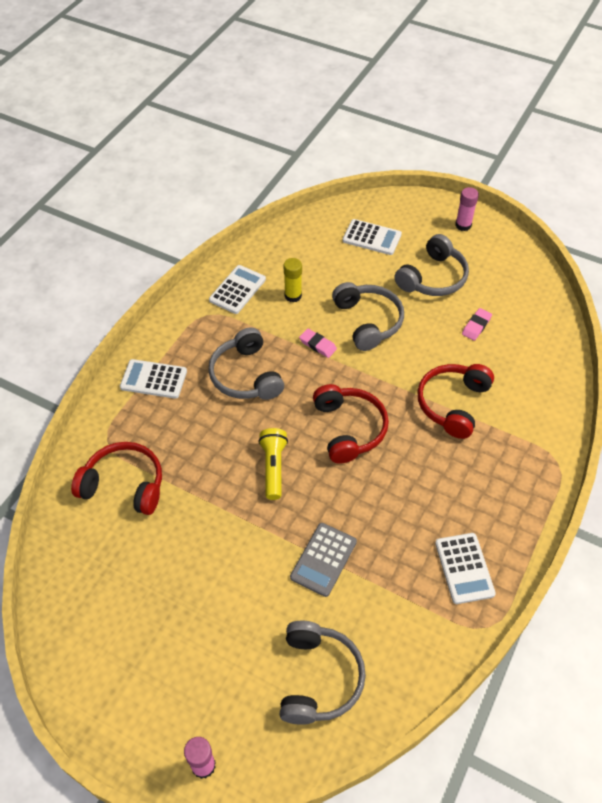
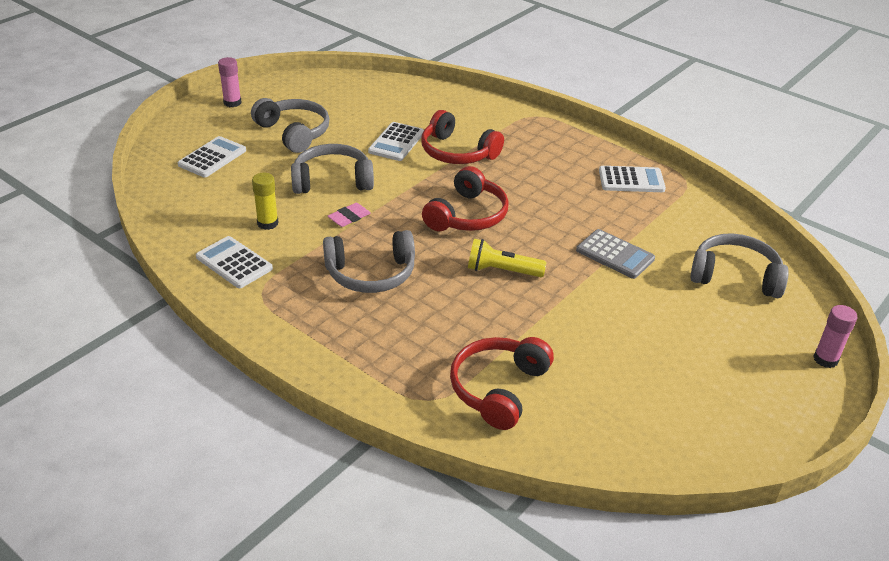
camera: 80 degrees left, 15 degrees down
white calculator [120,359,187,399] -> white calculator moved to [368,122,424,161]
red headphones [313,384,389,463] -> red headphones turned 120 degrees clockwise [422,166,509,231]
pink eraser [462,308,492,341] -> none

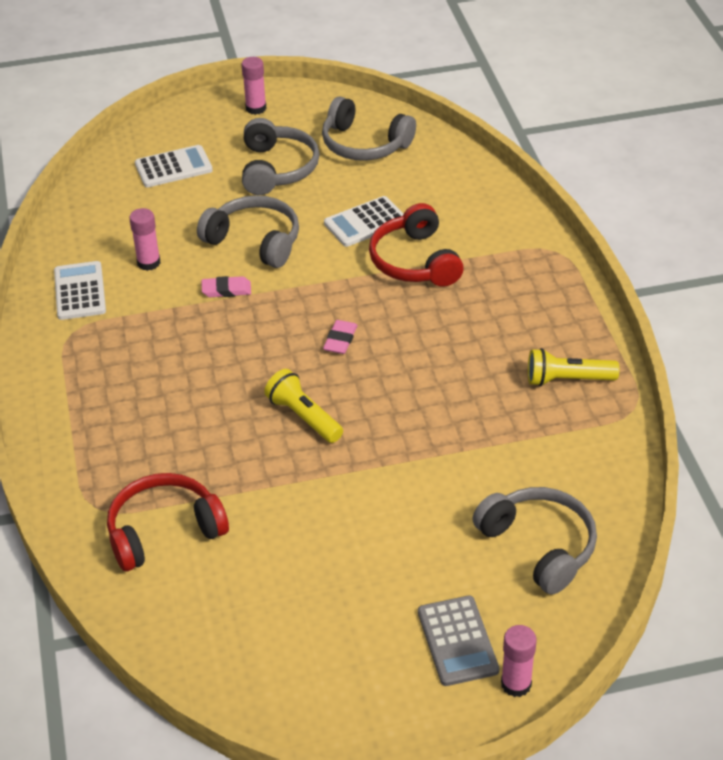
camera: 40 degrees right, 5 degrees up
yellow glue stick [252,173,279,230] -> pink glue stick [129,208,160,271]
grey headphones [323,230,415,293] -> grey headphones moved to [322,96,416,161]
red headphones [422,166,509,231] -> pink eraser [323,320,358,354]
grey calculator [576,229,655,279] -> grey calculator moved to [418,595,499,686]
white calculator [599,166,666,192] -> yellow flashlight [528,348,619,386]

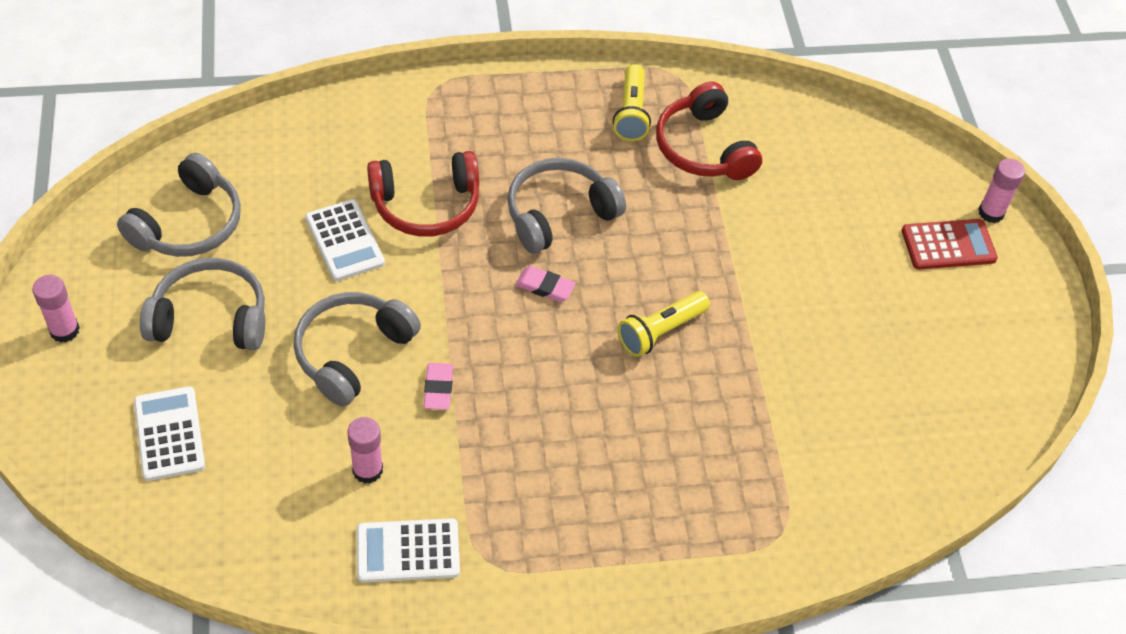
camera: 90 degrees left, 10 degrees up
red headphones [107,473,229,571] -> red headphones moved to [656,82,762,180]
grey calculator [418,595,499,686] -> red calculator [901,219,998,269]
grey headphones [472,487,597,595] -> grey headphones moved to [507,158,626,254]

